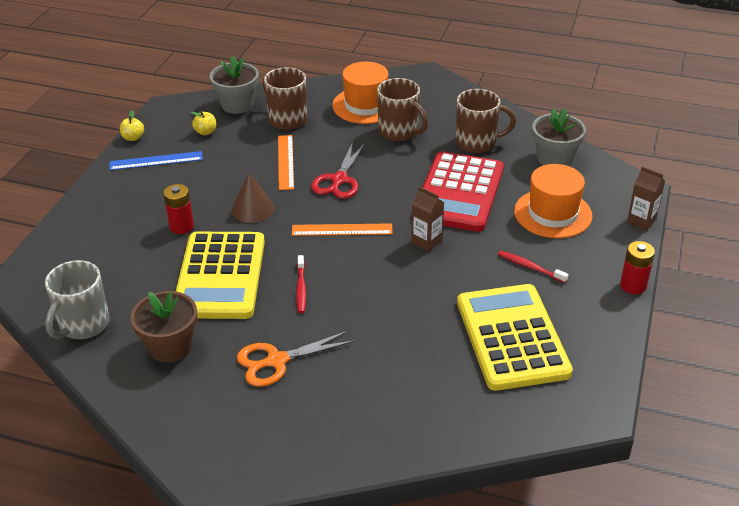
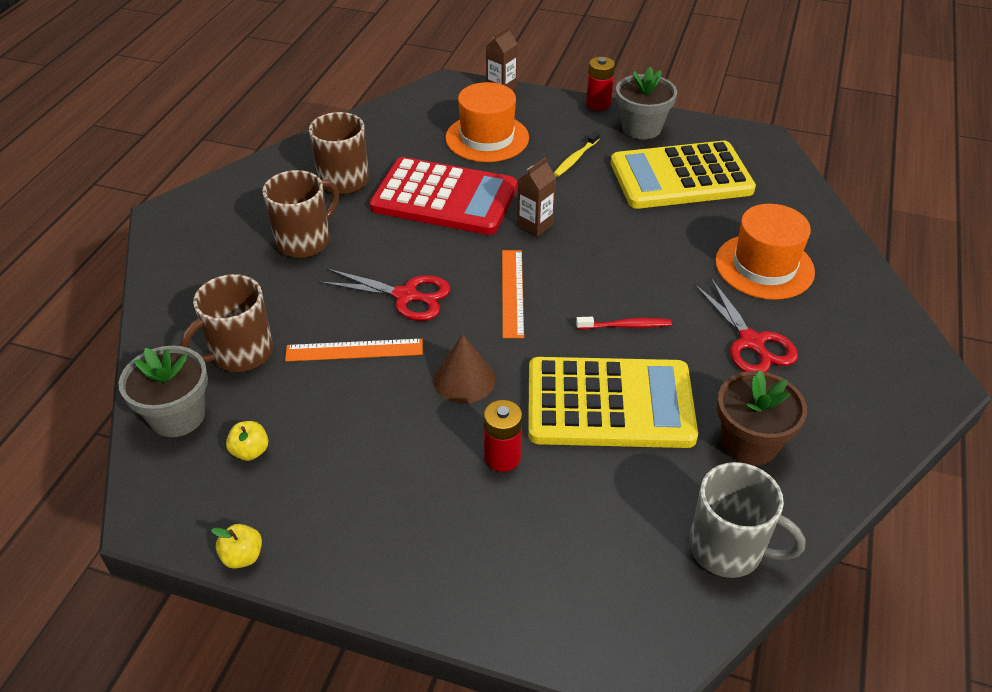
camera: 90 degrees left, 5 degrees up
blue ruler [109,151,203,170] -> none
orange scissors [237,331,355,387] -> red scissors [694,278,798,372]
orange hat [332,62,389,124] -> orange hat moved to [715,204,815,300]
red toothbrush [498,251,569,283] -> yellow toothbrush [554,131,600,177]
grey flower pot [532,108,586,166] -> grey flower pot moved to [616,67,677,139]

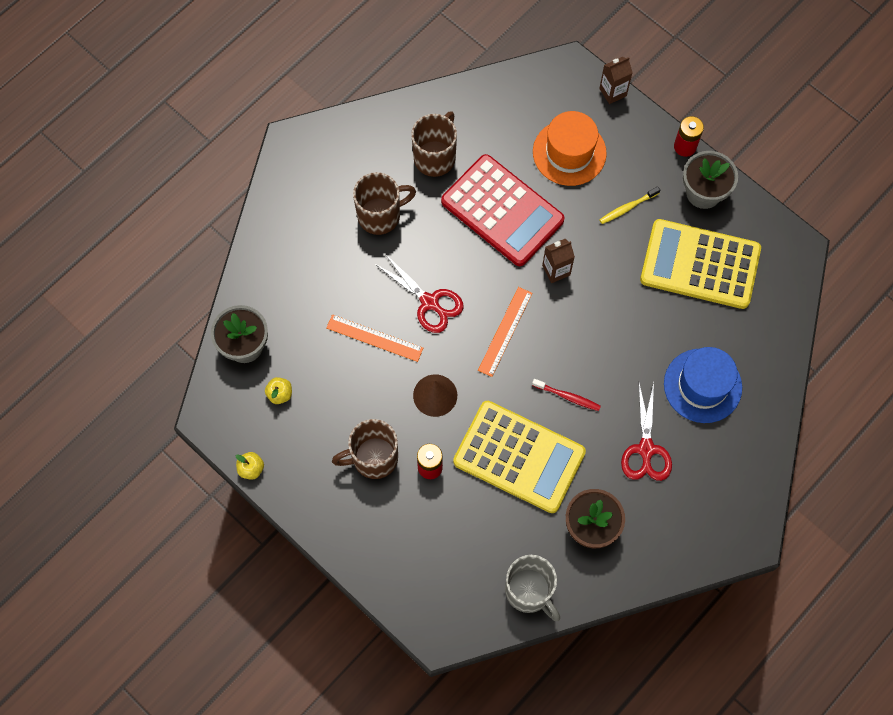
camera: 25 degrees right, 25 degrees up
brown mug [180,274,273,372] -> brown mug moved to [332,419,398,479]
orange hat [715,204,815,300] -> blue hat [664,347,742,423]

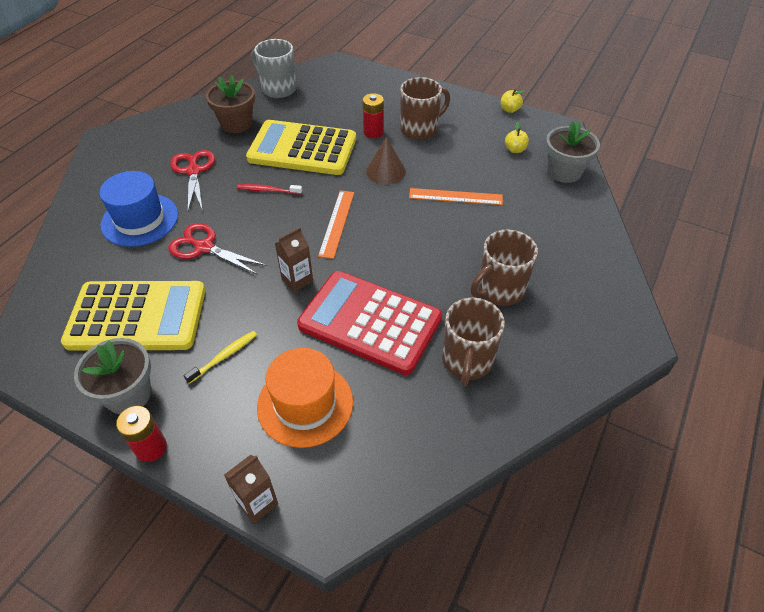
camera: 165 degrees right, 20 degrees down
red scissors [375,254,464,333] -> red scissors moved to [168,223,267,275]

